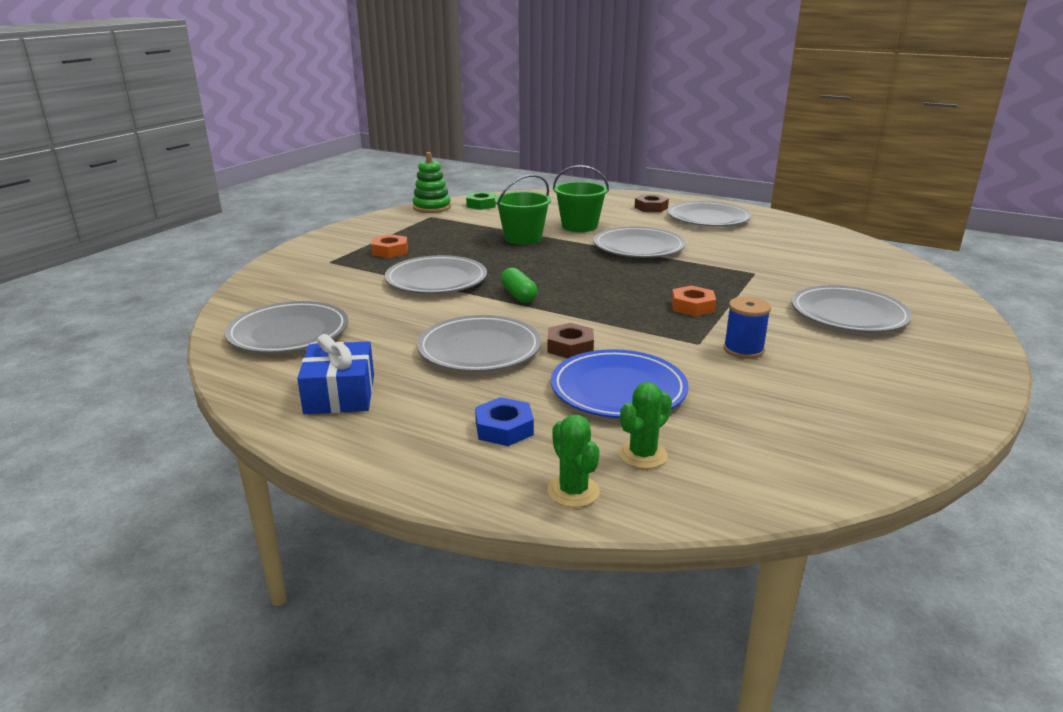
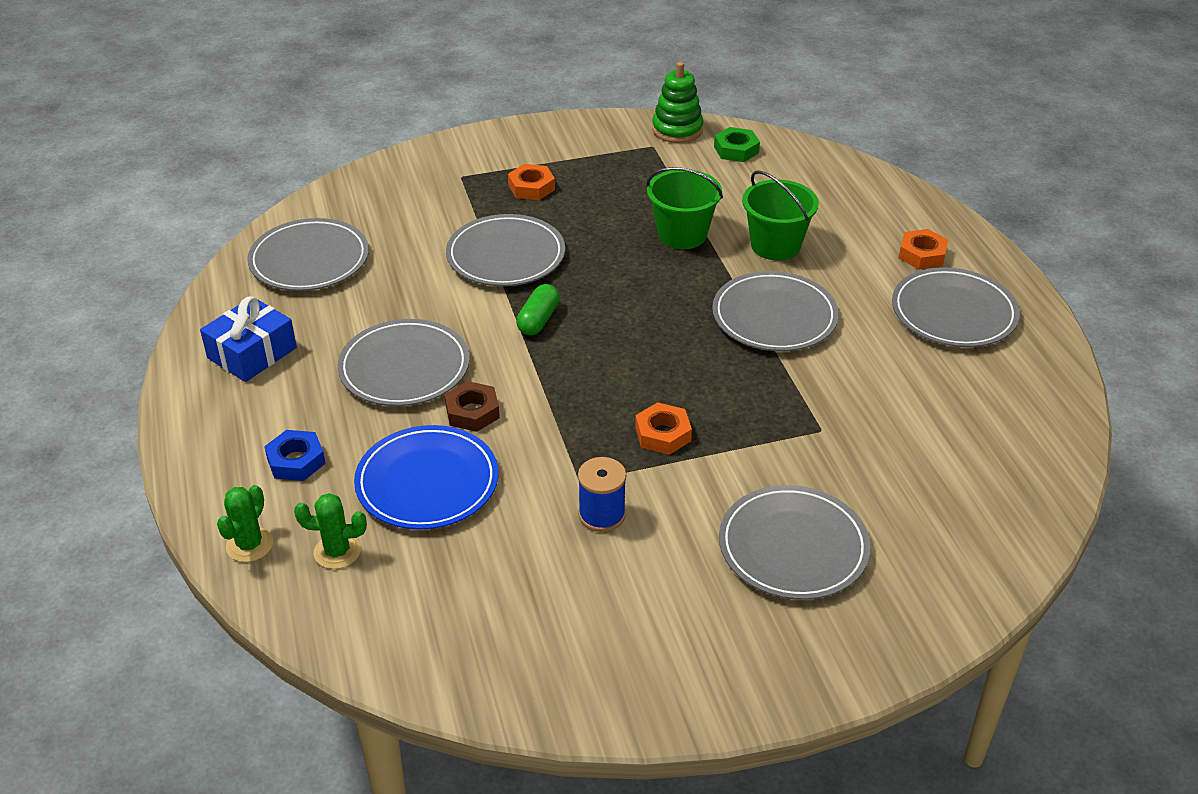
camera: 45 degrees right, 15 degrees up
brown nut [634,194,669,212] -> orange nut [899,229,948,270]

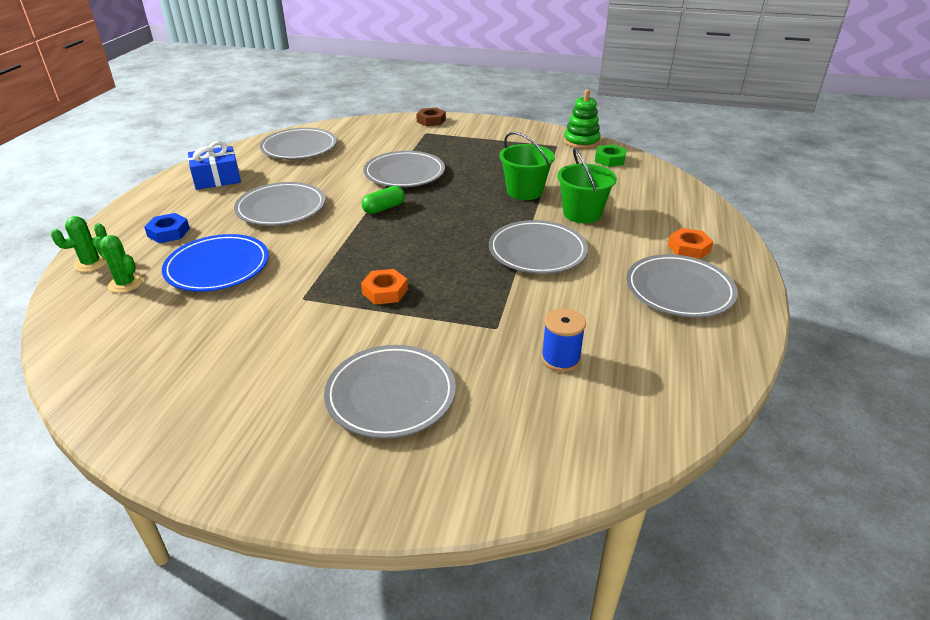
camera: 30 degrees right, 5 degrees down
brown nut [445,381,500,432] -> brown nut moved to [416,108,446,126]
orange nut [508,164,555,200] -> none
blue spool [578,457,626,532] -> blue spool moved to [541,308,586,372]

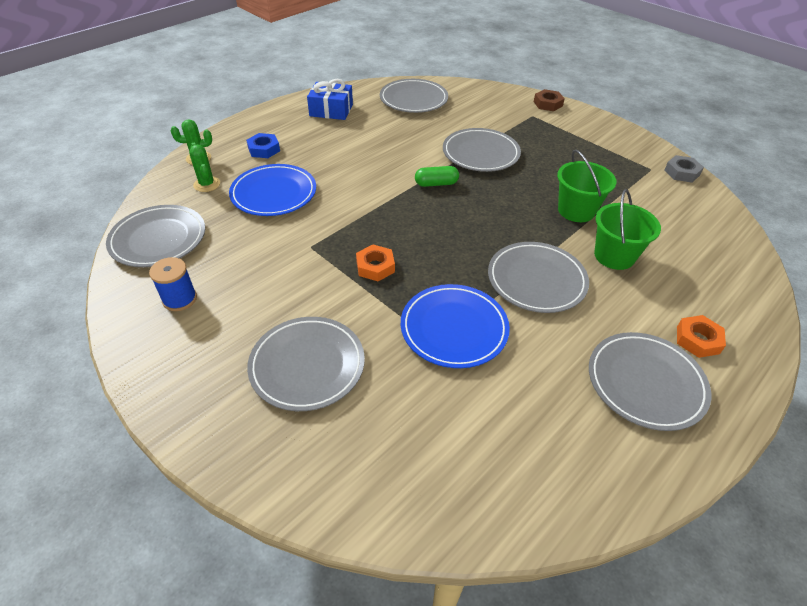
camera: 30 degrees right, 10 degrees up
grey plate [234,182,326,226] -> grey plate moved to [106,205,205,267]
blue spool [541,308,586,372] -> blue spool moved to [149,257,197,311]
green stacking toy [564,90,601,149] -> grey nut [665,155,704,183]
green nut [595,144,627,167] -> none
none -> blue plate [401,284,510,368]

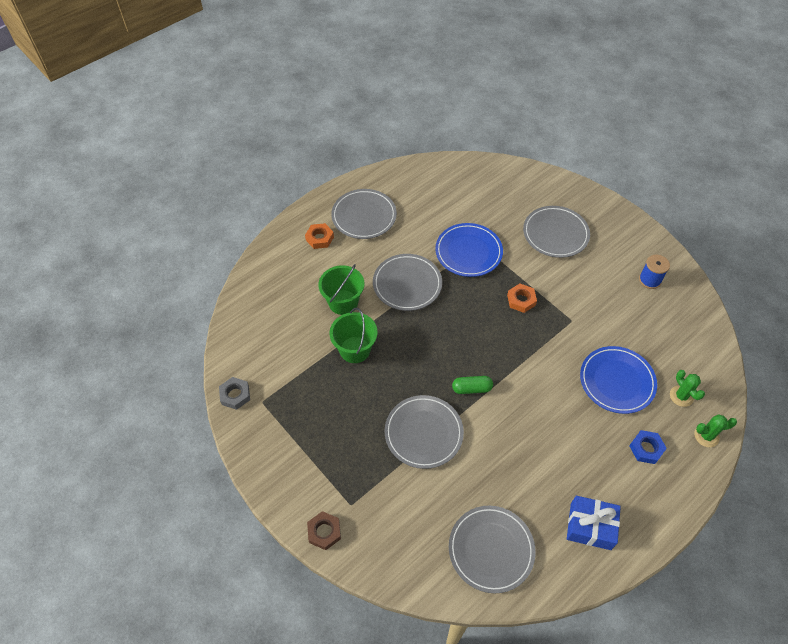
camera: 175 degrees left, 10 degrees up
grey plate [106,205,205,267] -> none

